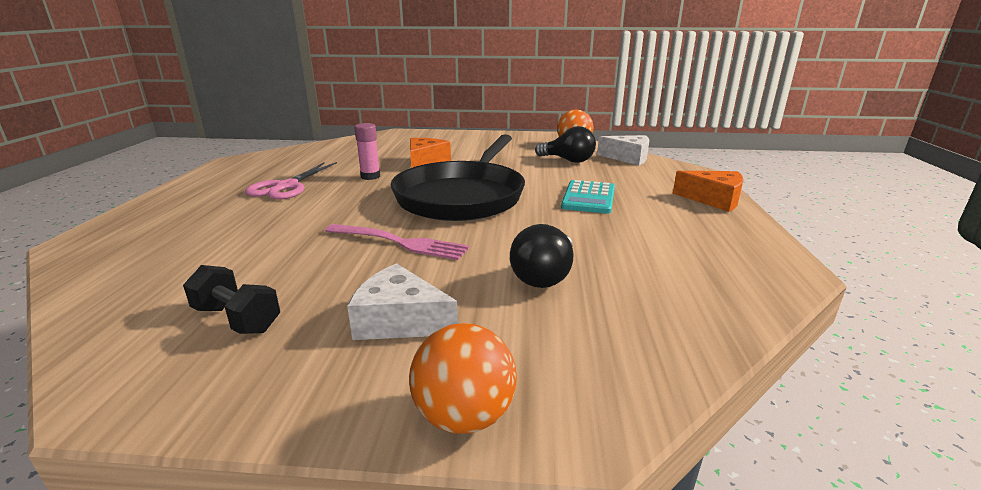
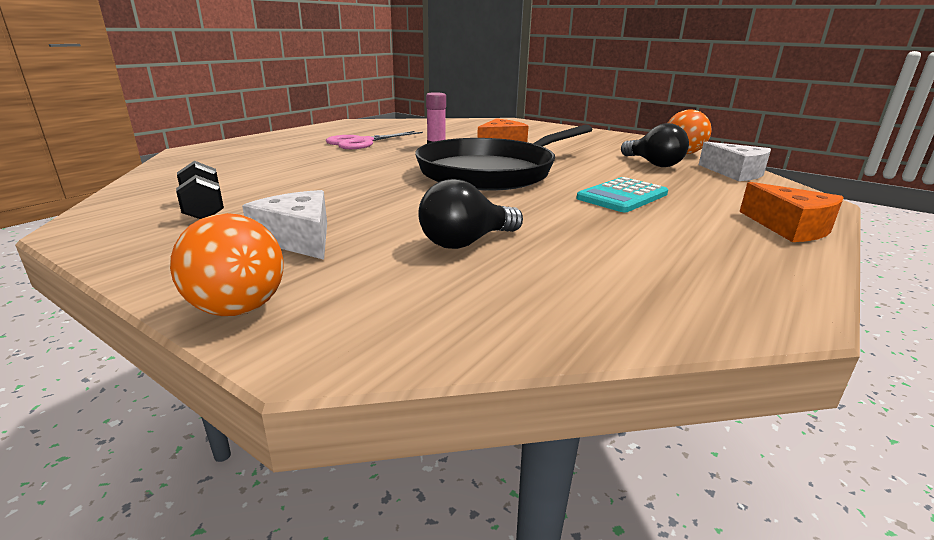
camera: 30 degrees right, 0 degrees up
pink fork [325,224,470,260] -> none

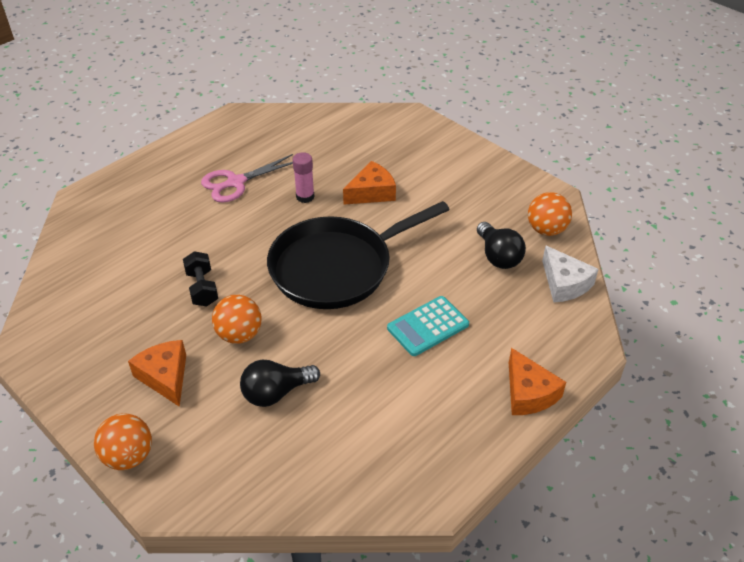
camera: 10 degrees right, 20 degrees up
black dumbbell [176,161,224,219] -> black dumbbell moved to [183,251,218,306]
white cheese [242,190,327,260] -> orange cheese [128,340,186,407]
none -> orange ball [212,295,262,344]

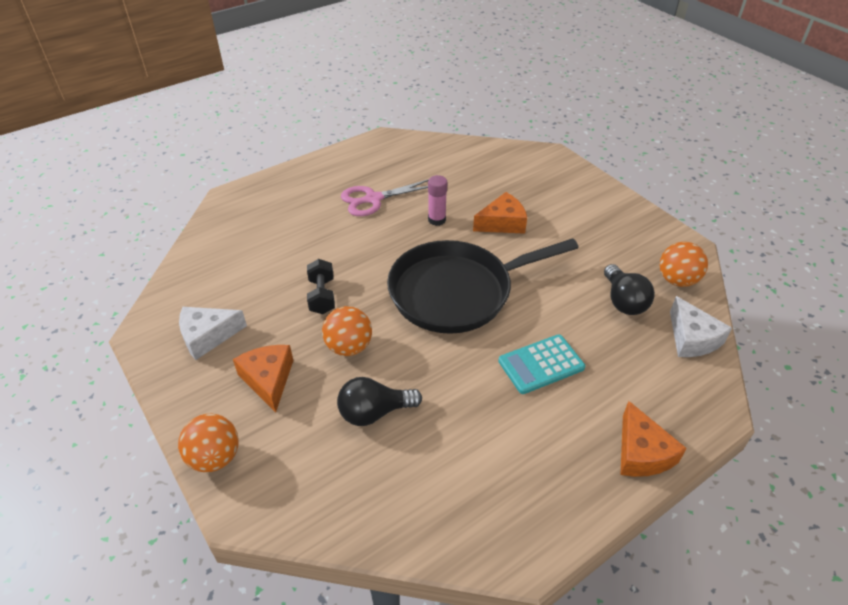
camera: 10 degrees right, 0 degrees up
none -> white cheese [179,307,247,360]

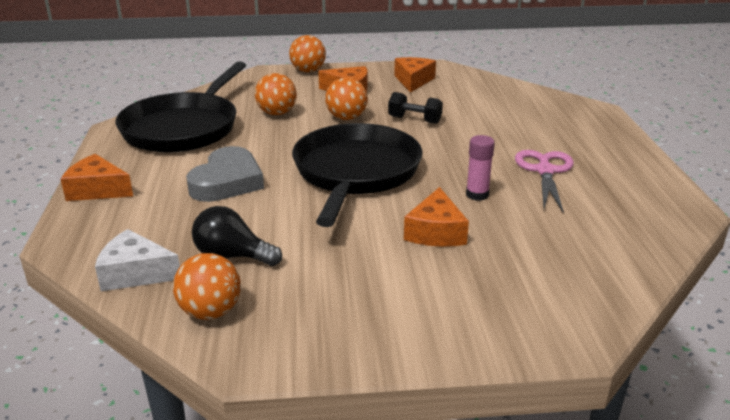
camera: 120 degrees right, 15 degrees down
white cheese [179,307,247,360] -> orange cheese [394,57,436,93]
black light bulb [337,377,422,426] -> orange ball [255,73,297,115]
turquoise calculator [498,334,585,394] -> grey heart [186,146,264,202]
none -> black pan [115,62,246,153]

